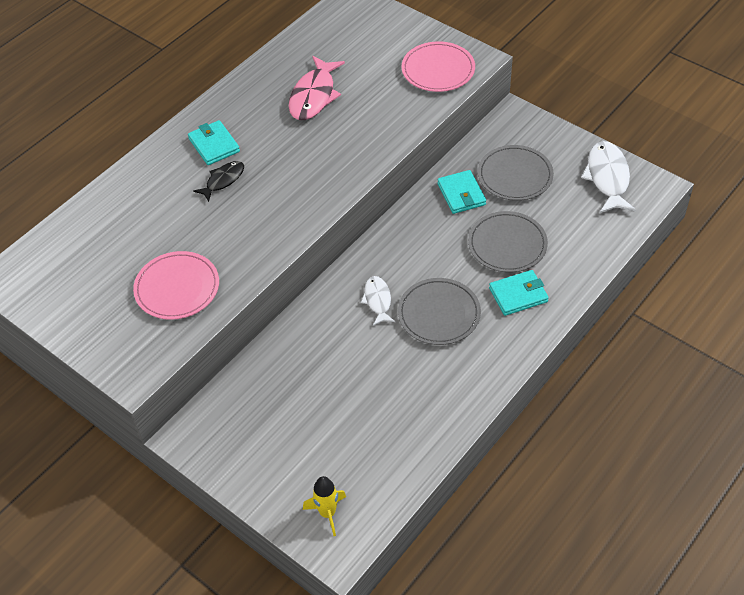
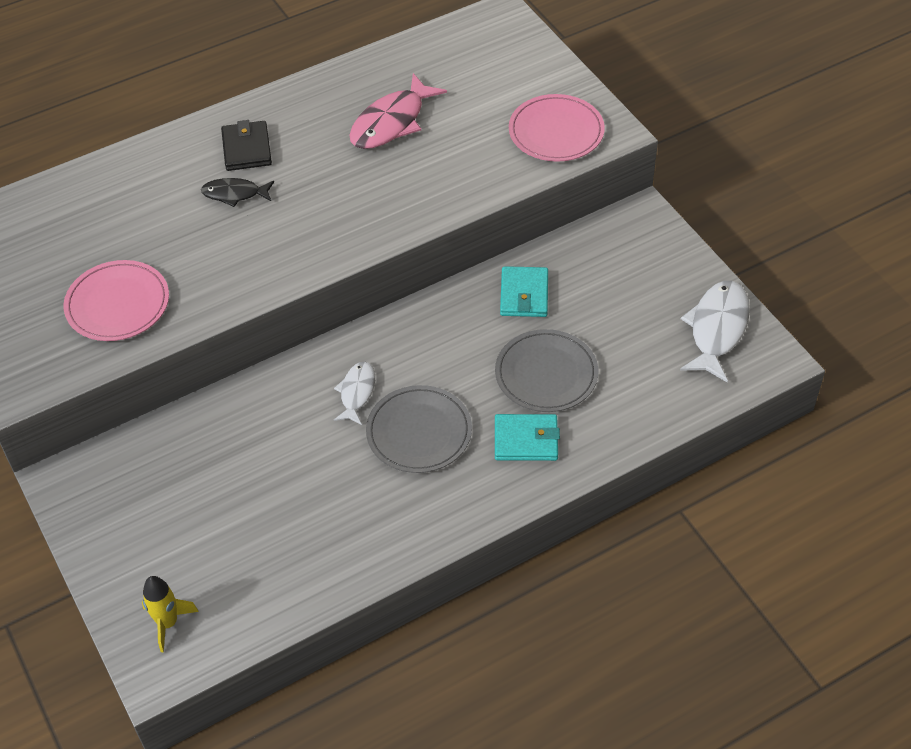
camera: 20 degrees right, 0 degrees up
turquoise wallet [188,120,240,165] -> black wallet [221,120,272,171]
black fish [193,161,244,202] -> black fish turned 150 degrees counterclockwise [201,178,274,207]
grey plate [478,145,554,201] -> none

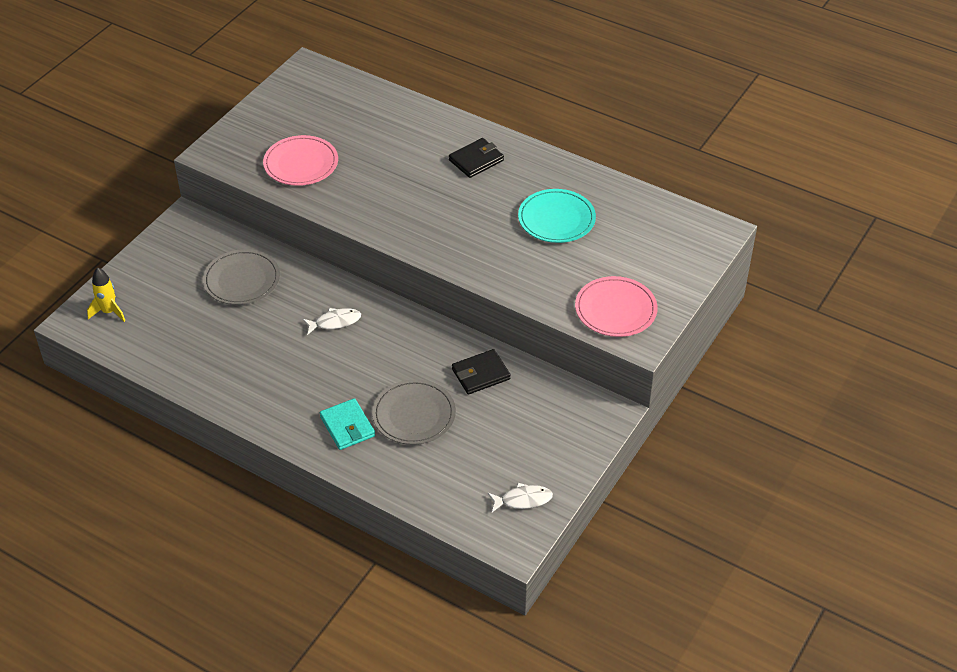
camera: 60 degrees right, 5 degrees down
black fish [201,178,274,207] -> none
pink fish [350,73,447,149] -> turquoise plate [518,189,596,243]
grey plate [366,385,472,473] -> grey plate moved to [203,249,280,305]
turquoise wallet [500,266,548,317] -> black wallet [452,349,511,395]
white fish [680,281,750,382] -> white fish [488,483,553,512], size x0.59

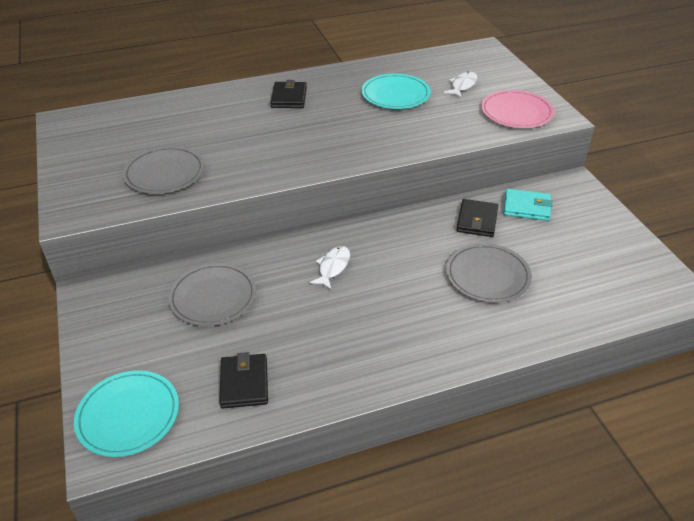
camera: 50 degrees left, 5 degrees down
yellow rocket [87,267,125,322] -> turquoise plate [74,370,179,457]
pink plate [263,135,338,186] -> grey plate [123,146,204,194]
turquoise wallet [320,398,375,450] -> turquoise wallet moved to [504,189,553,221]
white fish [488,483,553,512] -> white fish moved to [444,71,477,98]
none -> black wallet [219,352,268,409]

